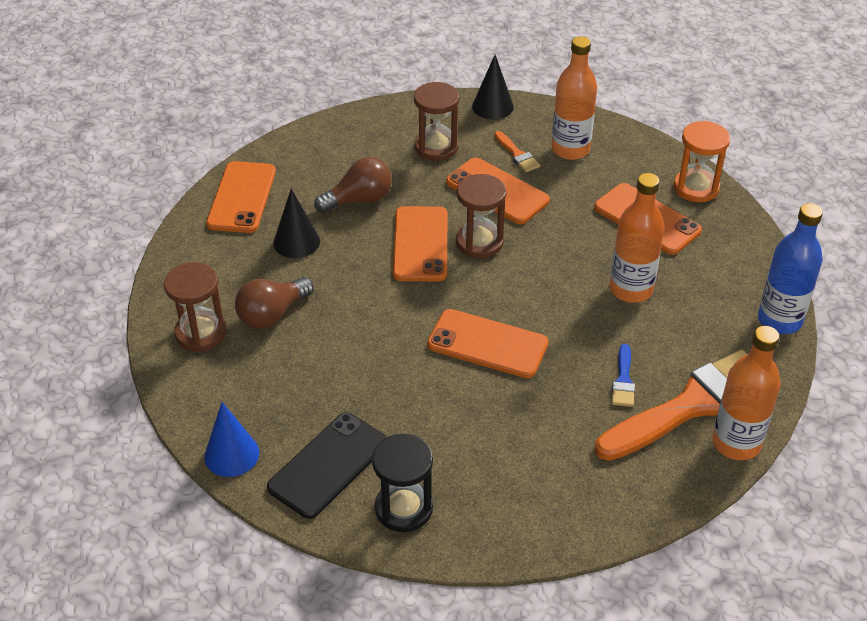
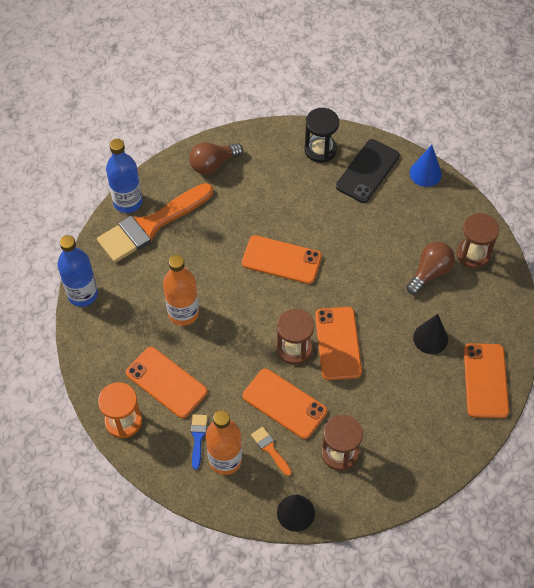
camera: 175 degrees right, 15 degrees up
brown light bulb [314,157,392,213] -> brown light bulb moved to [189,142,243,175]
blue brush [612,344,635,407] -> blue brush moved to [191,414,208,470]
orange bottle [712,326,781,460] -> blue bottle [106,139,143,213]

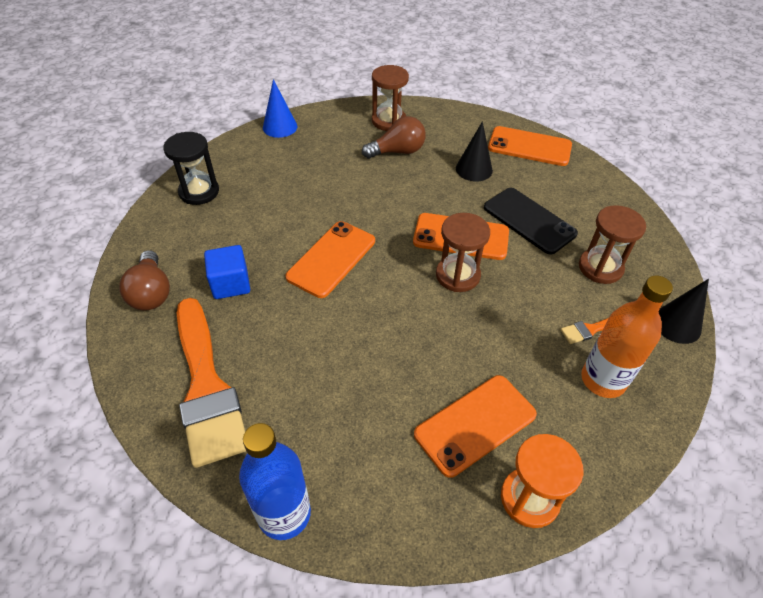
camera: 75 degrees left, 10 degrees down
blue bottle [106,139,143,213] -> none
orange bottle [163,255,199,326] -> none
blue brush [191,414,208,470] -> none
orange phone [243,368,327,439] -> none
black phone [336,139,400,203] -> black phone moved to [484,188,578,255]
brown light bulb [407,242,455,295] -> brown light bulb turned 105 degrees clockwise [362,116,426,158]
none -> blue cube [204,245,250,299]

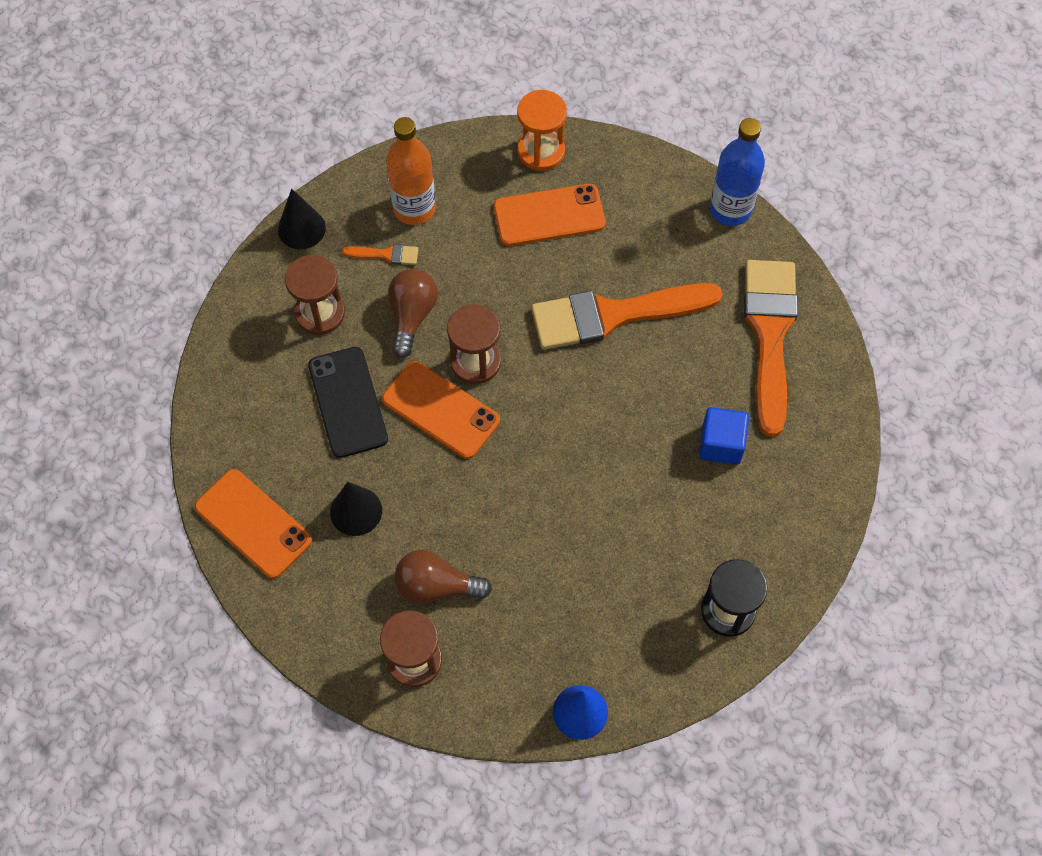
camera: 155 degrees left, 15 degrees up
brown light bulb [119,250,170,311] -> brown light bulb moved to [388,269,438,358]
orange phone [285,221,375,298] -> none
none -> orange brush [531,283,723,350]

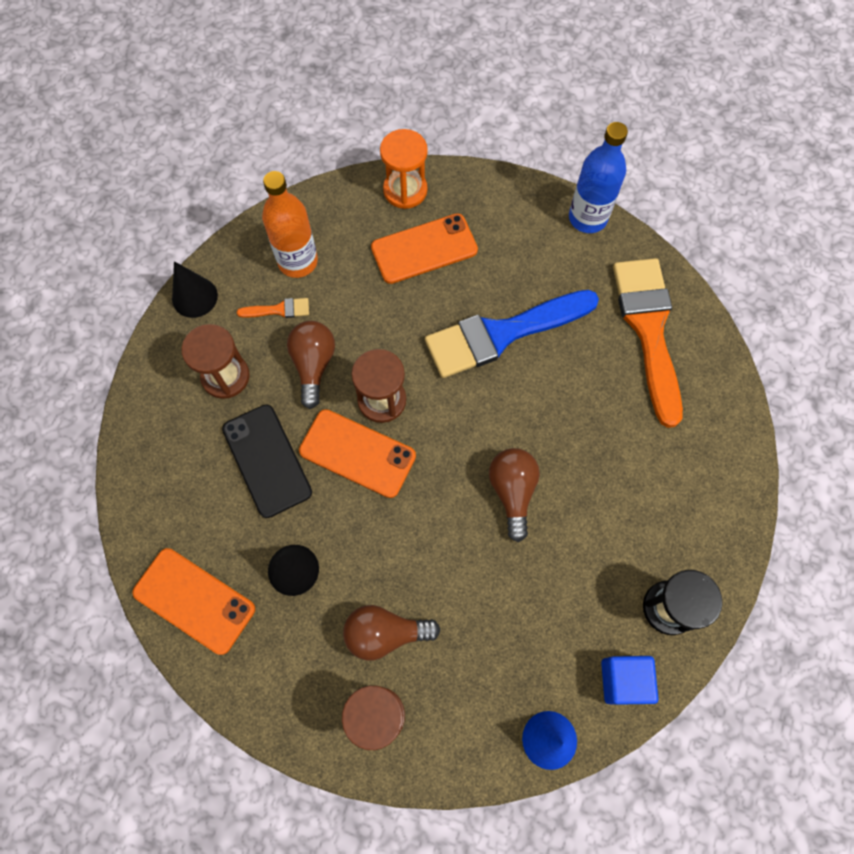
camera: 10 degrees left, 5 degrees up
orange brush [531,283,723,350] -> blue brush [425,290,599,378]
blue cube [699,407,749,465] -> blue cube moved to [601,656,658,705]
none -> brown light bulb [489,448,540,542]

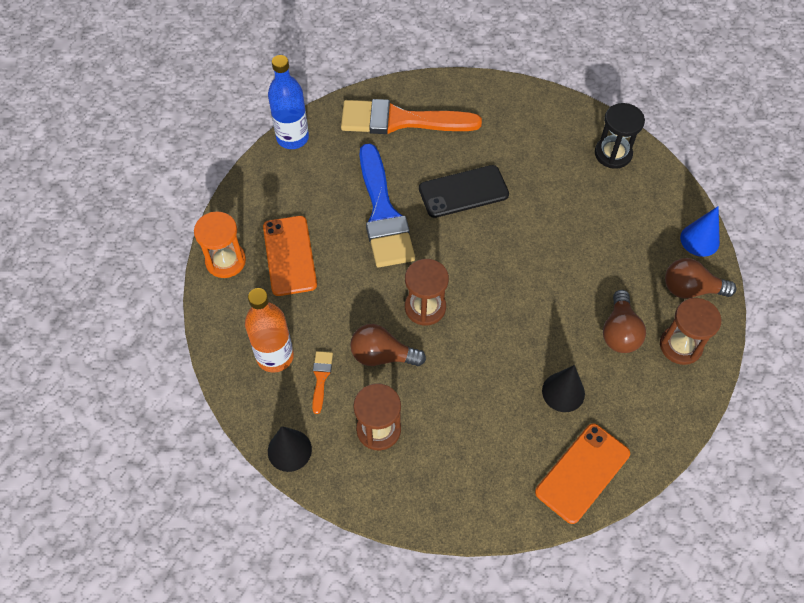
camera: 80 degrees left, 10 degrees down
black phone [222,404,312,518] -> black phone moved to [419,165,509,218]
orange phone [299,409,416,498] -> none
brown light bulb [489,448,540,542] -> brown light bulb moved to [665,258,736,299]
blue cube [601,656,658,705] -> none

